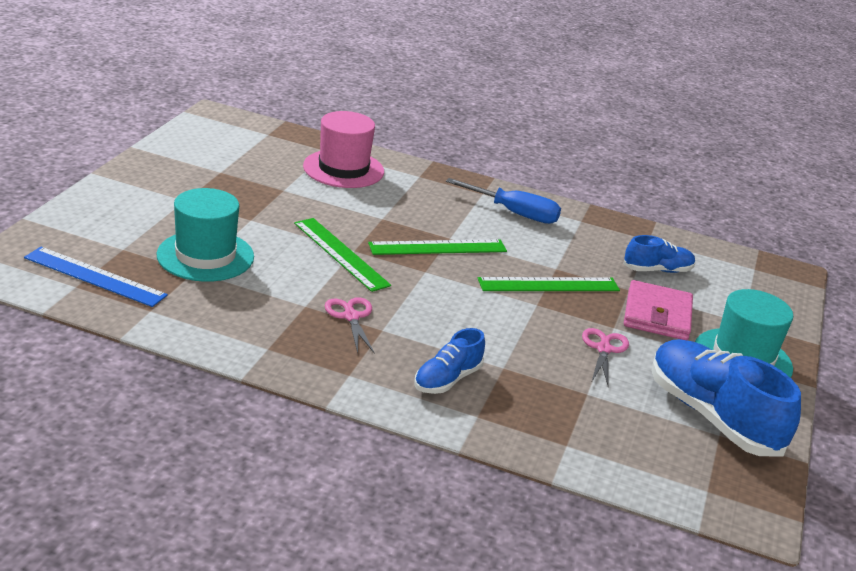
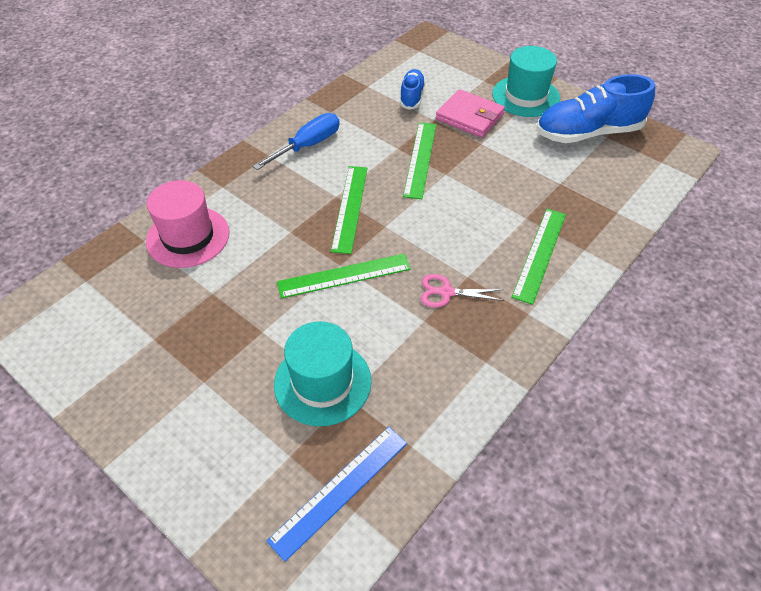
camera: 65 degrees left, 20 degrees up
blue shoe [414,328,485,394] -> green ruler [512,209,566,305]
pink scissors [582,328,629,387] -> none

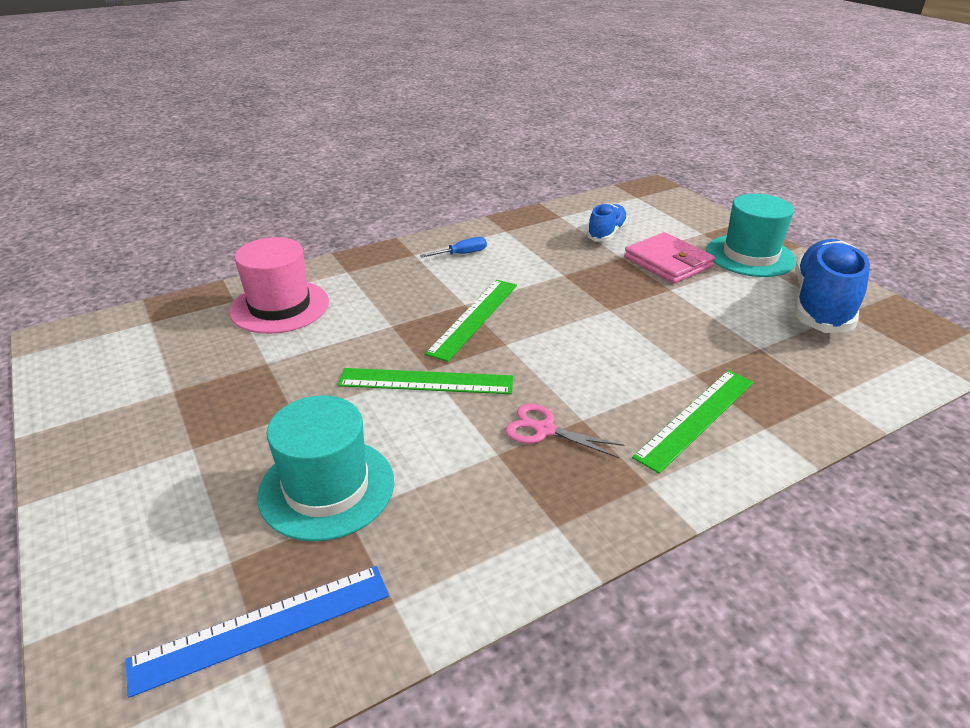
camera: 20 degrees right, 15 degrees down
blue screwdriver [253,113,340,170] -> blue screwdriver [420,237,487,258], size x0.56
green ruler [403,122,436,199] -> none
blue shoe [536,74,655,143] -> blue shoe turned 105 degrees clockwise [795,239,870,333]

